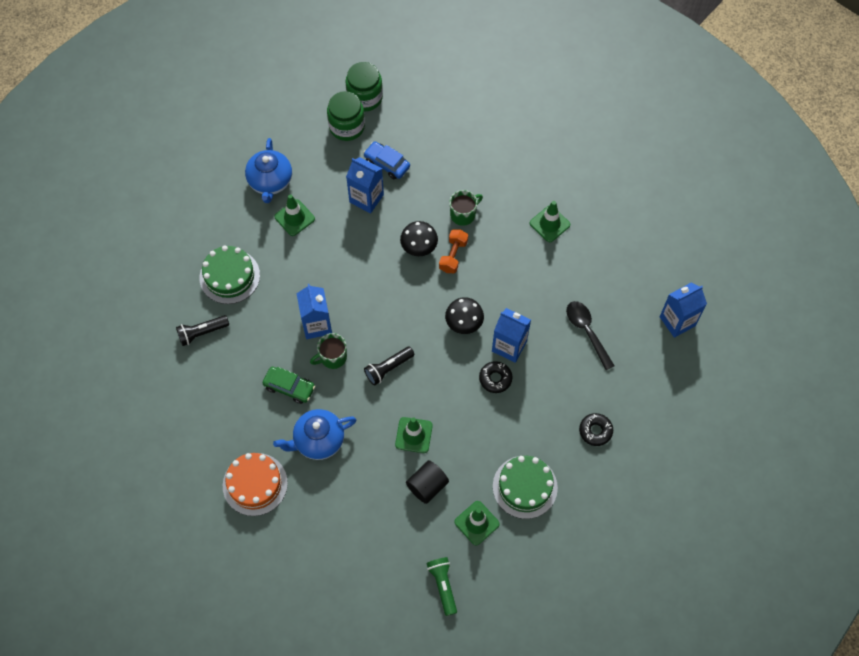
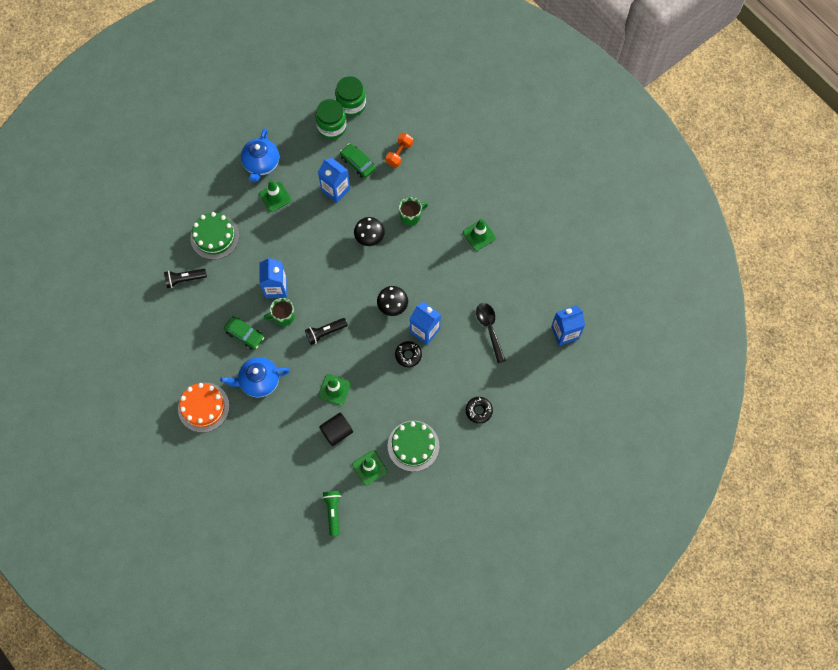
camera: 10 degrees right, 5 degrees up
blue car [363,141,410,179] -> green car [340,144,376,178]
orange dumbbell [439,229,468,273] -> orange dumbbell moved to [386,133,413,167]

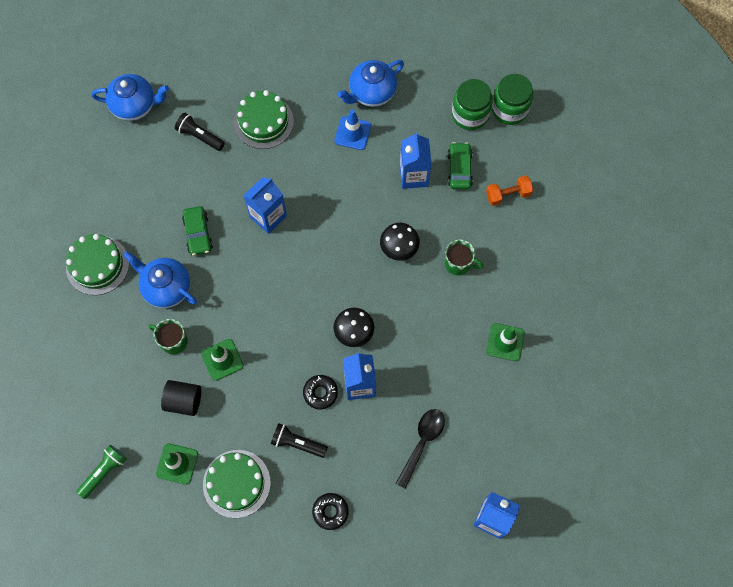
camera: 45 degrees right, 0 degrees up
orange cake [178,383,229,433] -> green cake [66,234,129,295]
green traffic cone [259,180,291,212] -> blue traffic cone [334,110,371,150]
green mug [264,298,295,326] -> green mug moved to [149,319,188,354]
black flashlight [305,318,348,345] -> black flashlight moved to [271,423,328,458]
none -> blue teapot [91,74,169,121]

